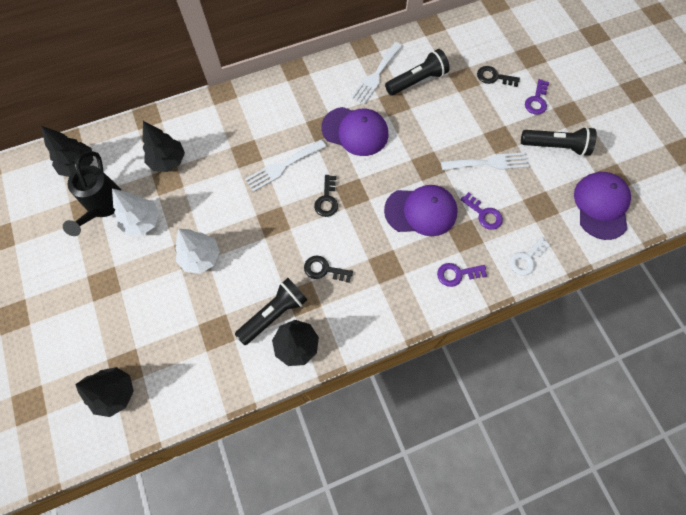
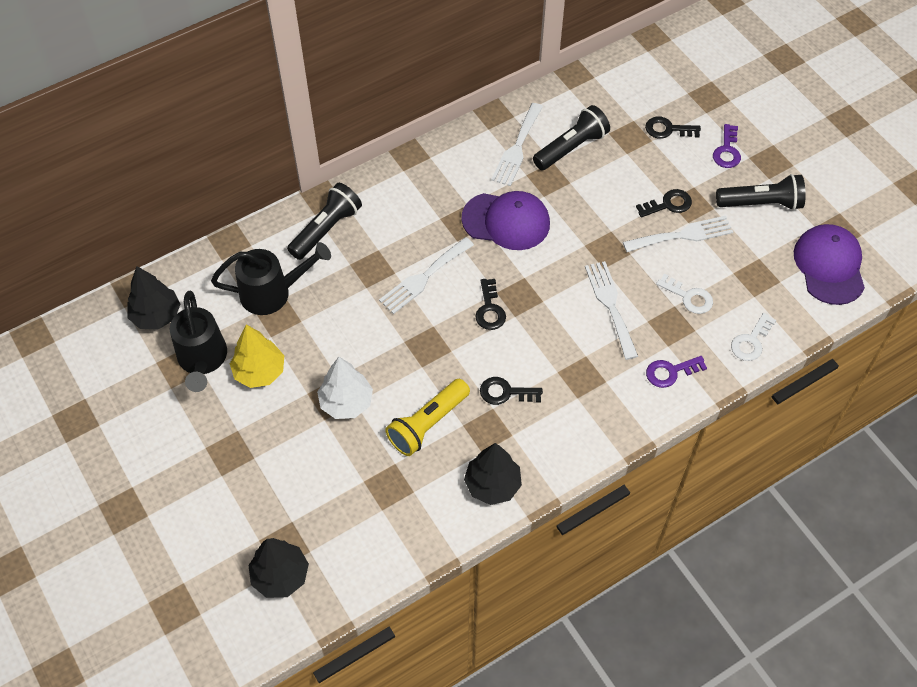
camera: 10 degrees left, 10 degrees down
white tree [112,189,160,236] -> yellow tree [230,324,284,388]
black tree [142,121,185,172] -> black watering can [211,242,331,315]
black flashlight [235,278,307,345] -> black flashlight moved to [287,183,362,260]
purple cap [384,185,458,236] -> white fork [585,261,638,360]
purple key [460,192,503,230] -> white key [656,274,713,314]
none -> yellow flashlight [385,379,470,456]
none -> black key [636,189,692,217]

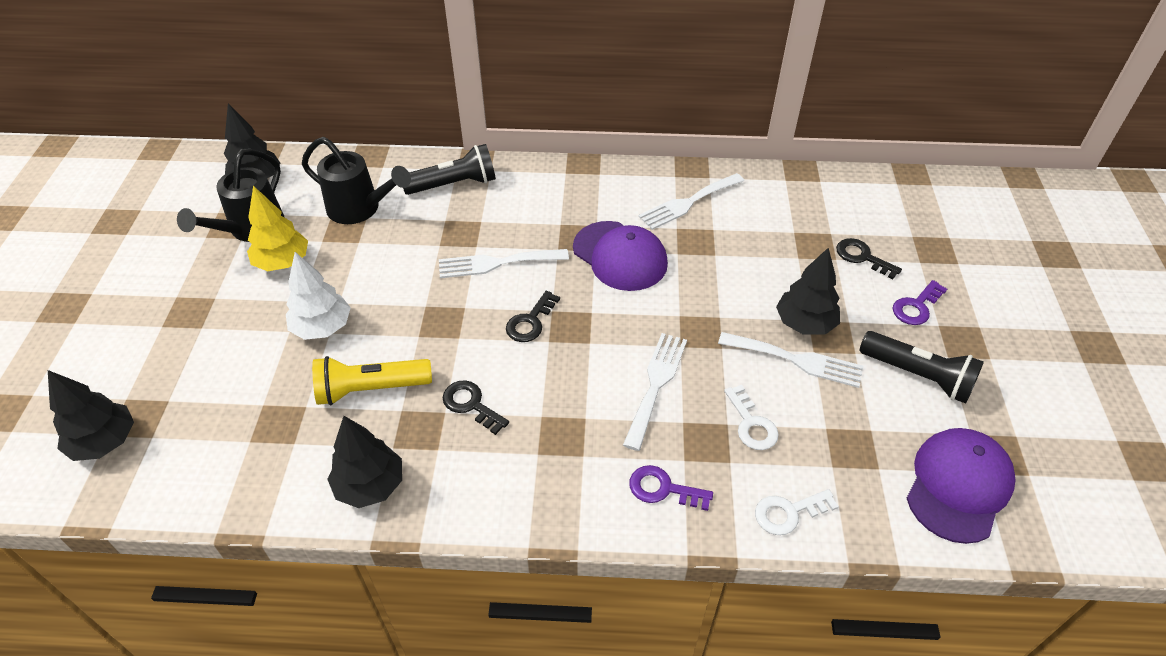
camera: 35 degrees right, 10 degrees down
black flashlight [533,105,610,170] -> none
black key [636,189,692,217] -> black tree [776,248,840,335]

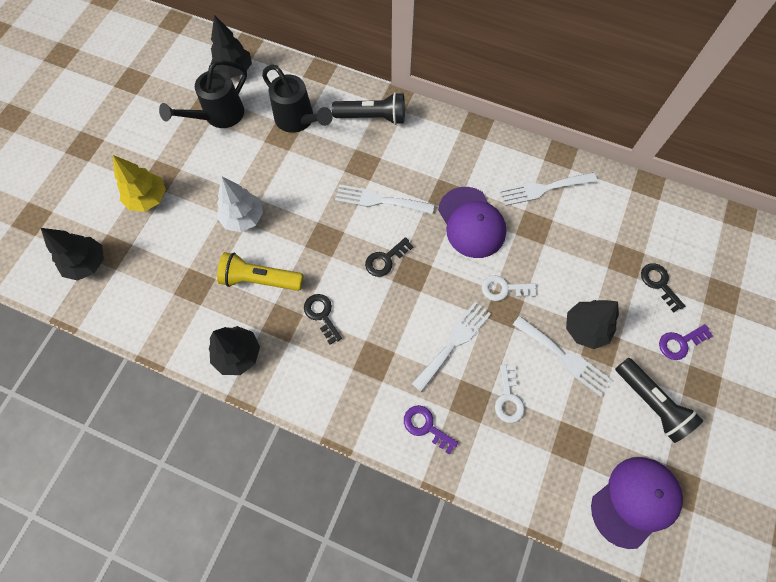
camera: 20 degrees right, 20 degrees up
yellow tree [247,186,308,271] -> yellow tree moved to [113,155,166,212]
white key [755,489,839,535] -> white key moved to [482,275,536,301]

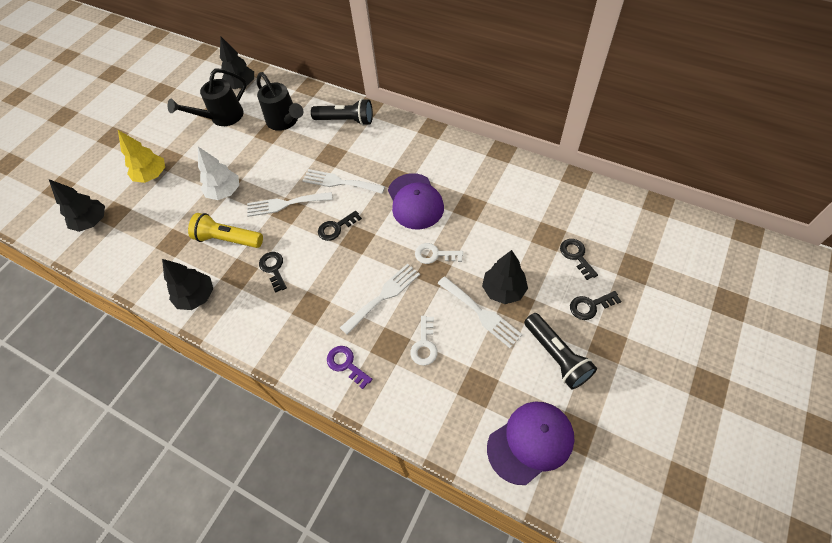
camera: 10 degrees right, 10 degrees down
white fork [500,173,597,206] -> white fork moved to [247,192,333,217]
purple key [659,324,713,360] -> black key [570,291,621,320]

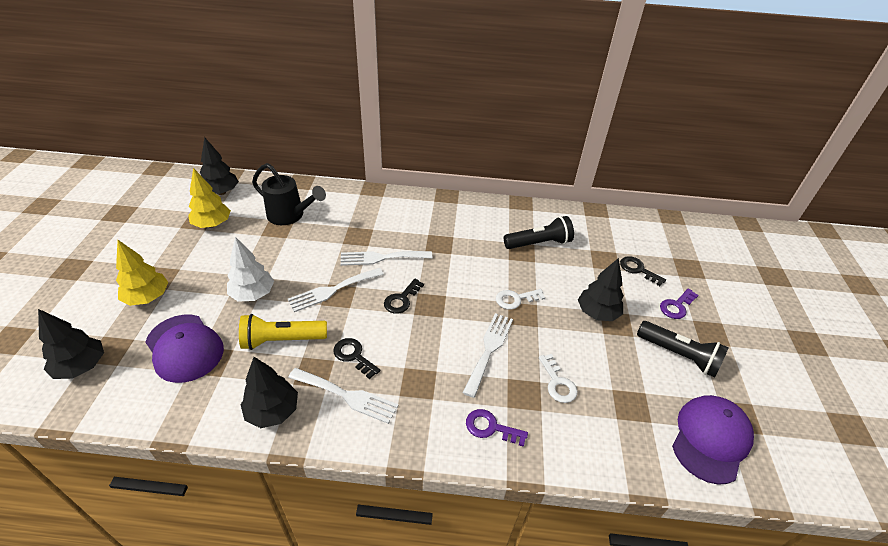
camera: 30 degrees left, 15 degrees down
black watering can [168,68,246,126] -> yellow tree [188,168,231,228]
black flashlight [311,99,373,126] -> black flashlight moved to [504,216,574,249]
purple cap [388,173,444,229] -> purple cap moved to [145,315,224,383]
white fork [437,276,523,348] -> white fork moved to [288,368,399,424]
black key [570,291,621,320] -> purple key [660,288,699,319]

